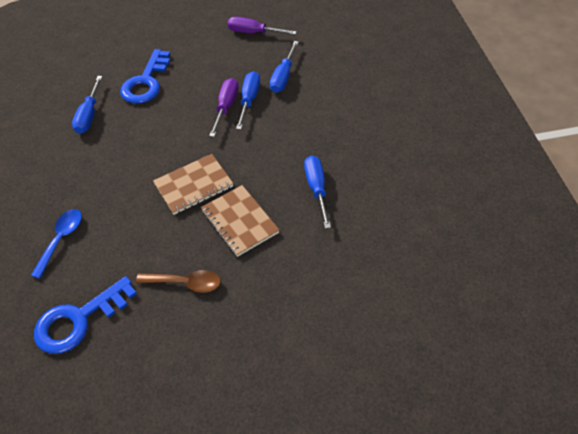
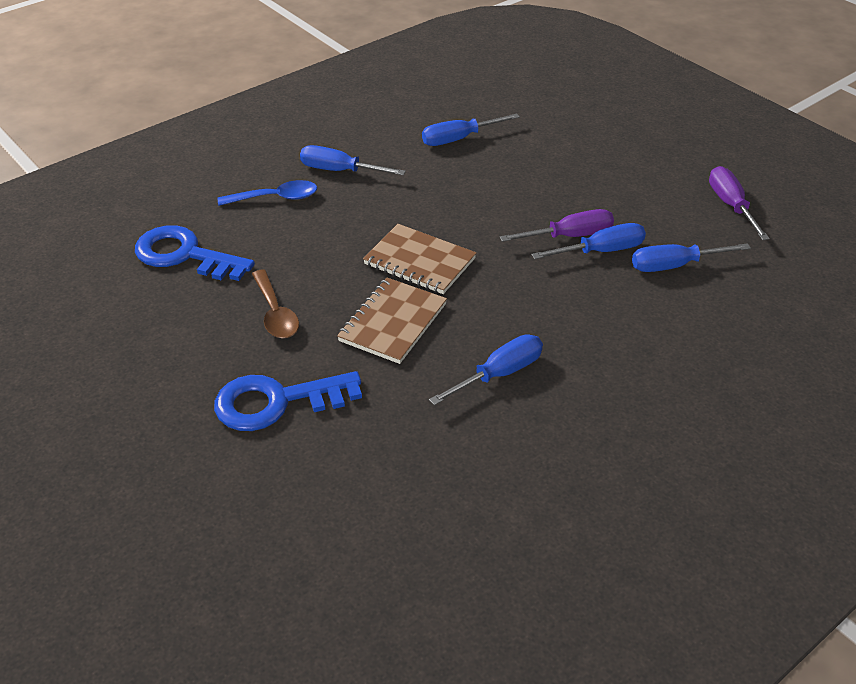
camera: 60 degrees right, 10 degrees down
blue key [120,49,170,104] -> blue key moved to [214,371,362,431]
none -> blue screwdriver [300,145,406,175]

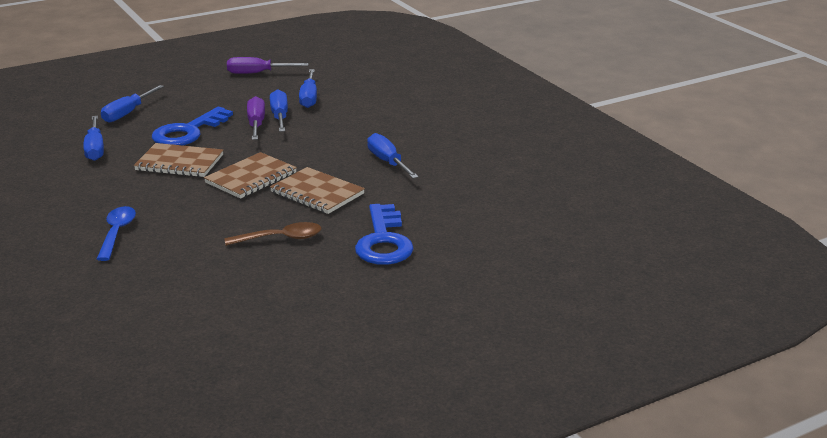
camera: 80 degrees left, 15 degrees down
blue key [135,225,255,281] -> blue key moved to [152,107,233,146]
blue screwdriver [300,145,406,175] -> blue screwdriver moved to [101,85,164,123]
none -> brown notebook [134,143,223,177]

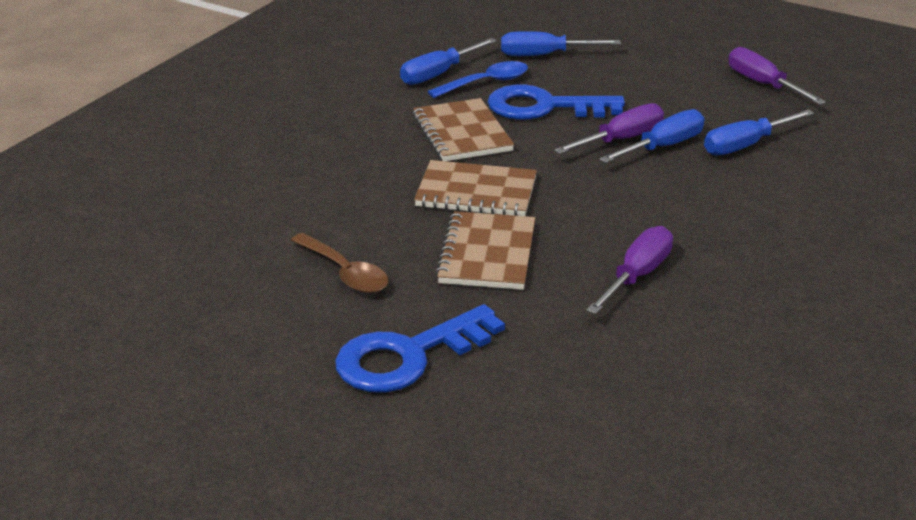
camera: 60 degrees right, 5 degrees up
blue spoon [97,206,136,261] -> blue spoon moved to [428,61,528,98]
blue screwdriver [367,133,419,179] -> purple screwdriver [586,226,673,314]

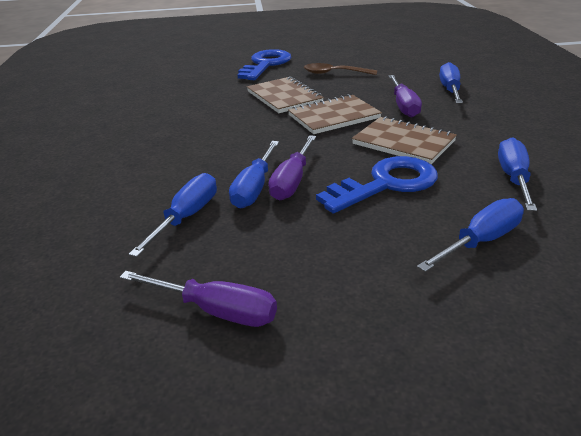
camera: 145 degrees right, 0 degrees up
blue spoon [428,61,528,98] -> none
purple screwdriver [586,226,673,314] -> purple screwdriver moved to [388,75,422,118]
none -> blue screwdriver [439,62,463,103]

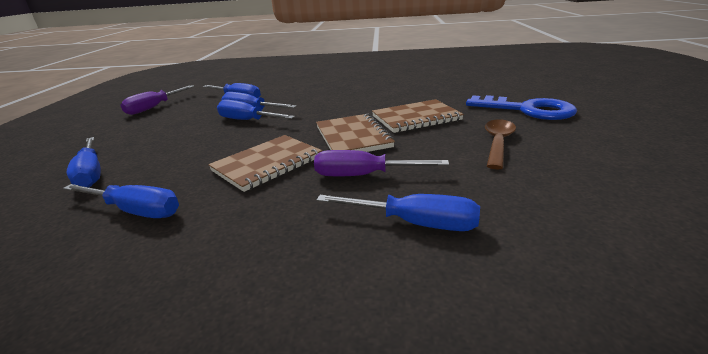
camera: 100 degrees right, 5 degrees down
purple screwdriver [268,135,316,201] -> blue screwdriver [217,99,295,120]
blue key [316,156,438,214] -> none

